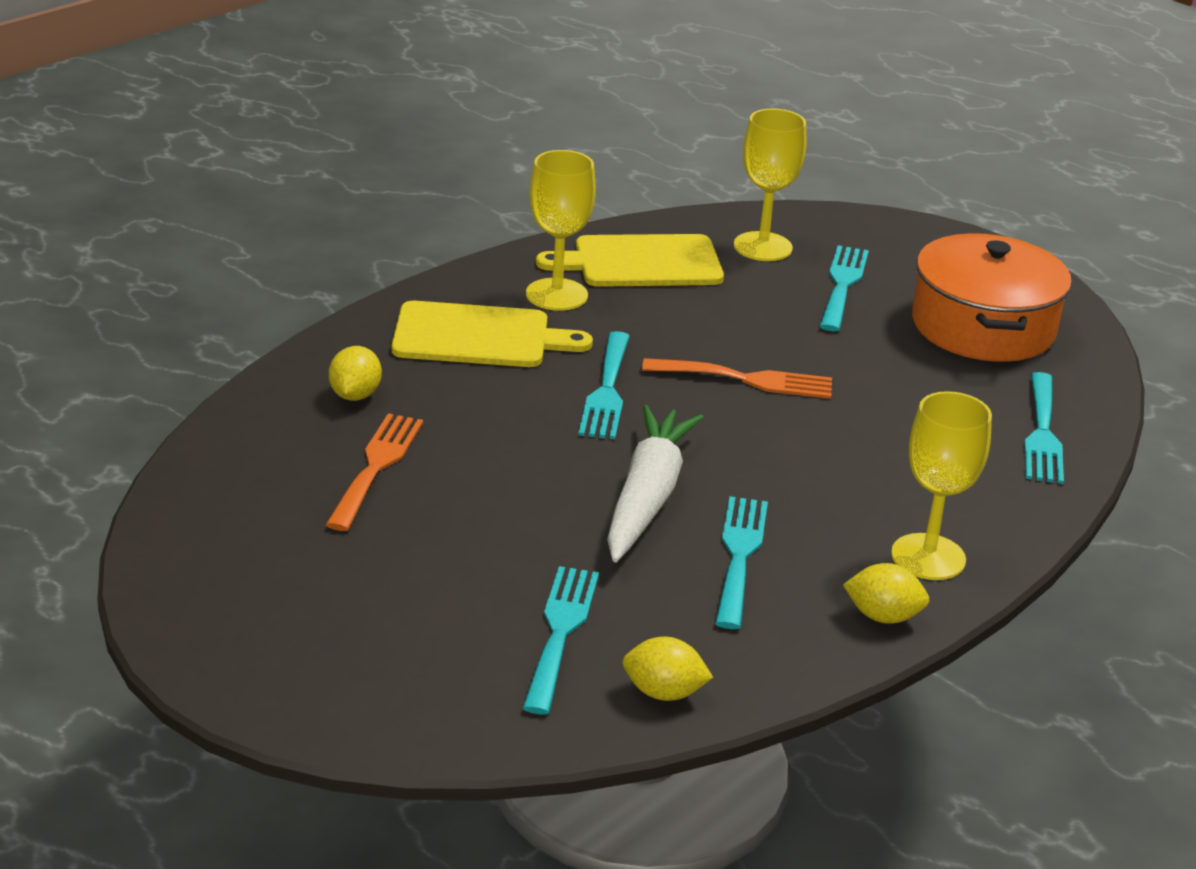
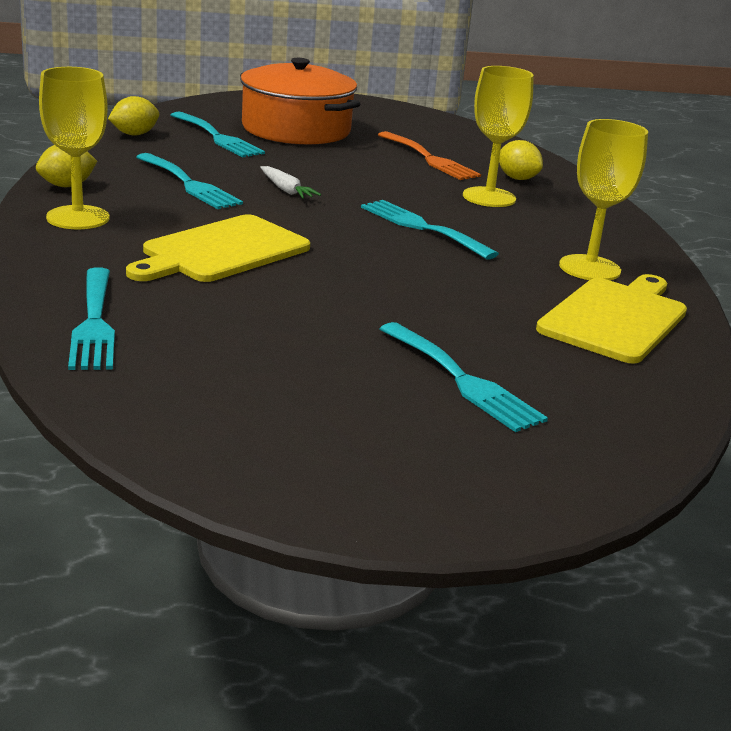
camera: 130 degrees right, 5 degrees down
yellow cutting board [392,301,593,367] -> yellow cutting board moved to [126,214,310,282]
white carrot [607,405,704,562] -> white carrot [260,166,321,199], size x0.46
orange fork [642,358,832,399] -> none
yellow goblet [734,108,806,261] -> yellow goblet moved to [463,66,534,207]
orange pot [912,233,1072,362] -> orange pot moved to [240,58,360,145]
turquoise fork [1025,372,1064,484] -> turquoise fork turned 150 degrees counterclockwise [68,268,115,370]

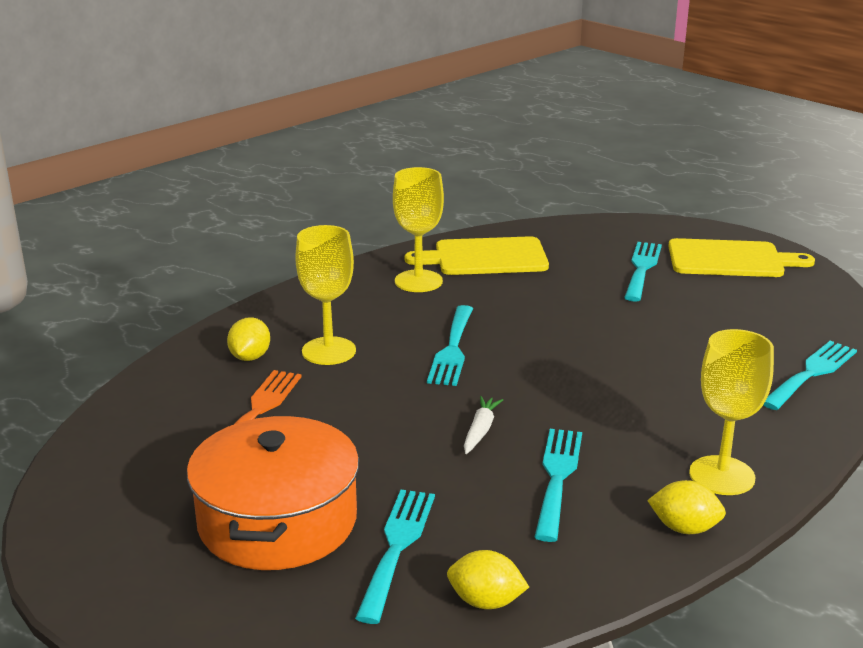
camera: 125 degrees left, 0 degrees up
yellow cutting board [126,214,310,282] -> yellow cutting board moved to [668,238,815,277]

